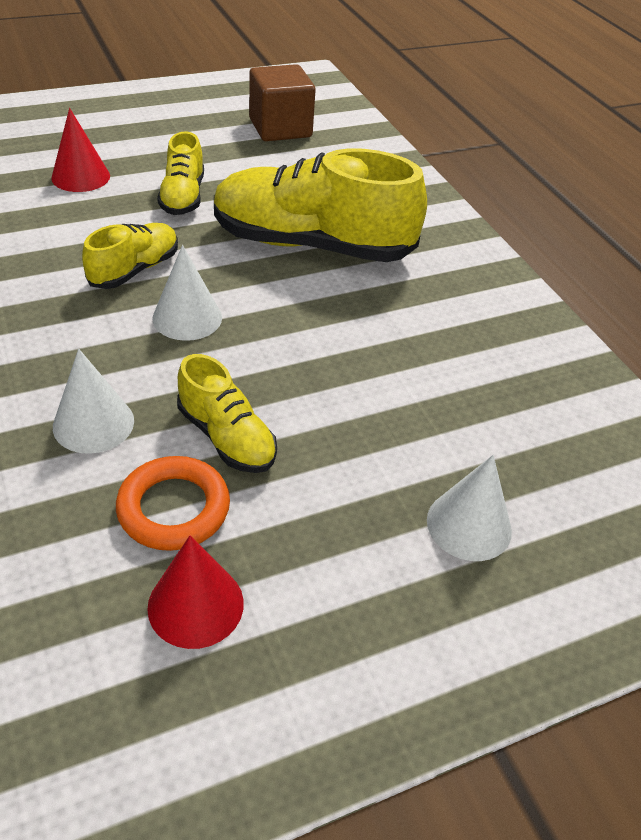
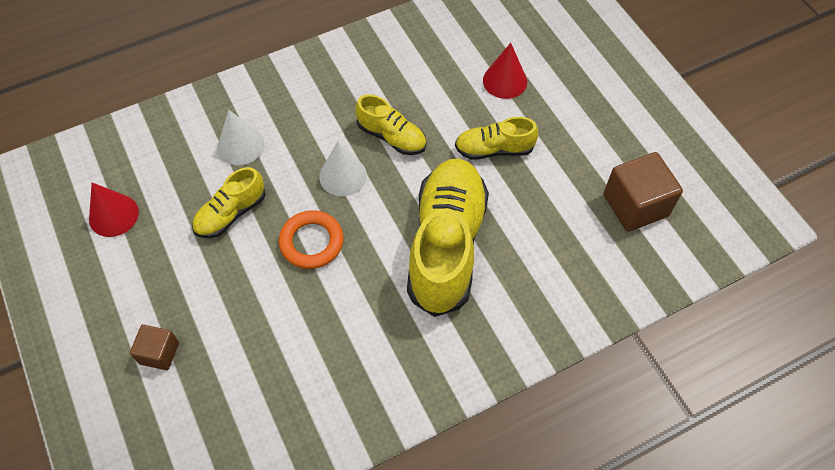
camera: 90 degrees right, 15 degrees up
orange ring [116,456,230,551] -> orange ring moved to [279,210,343,269]
white cone [427,455,512,561] -> brown cube [130,325,179,370]

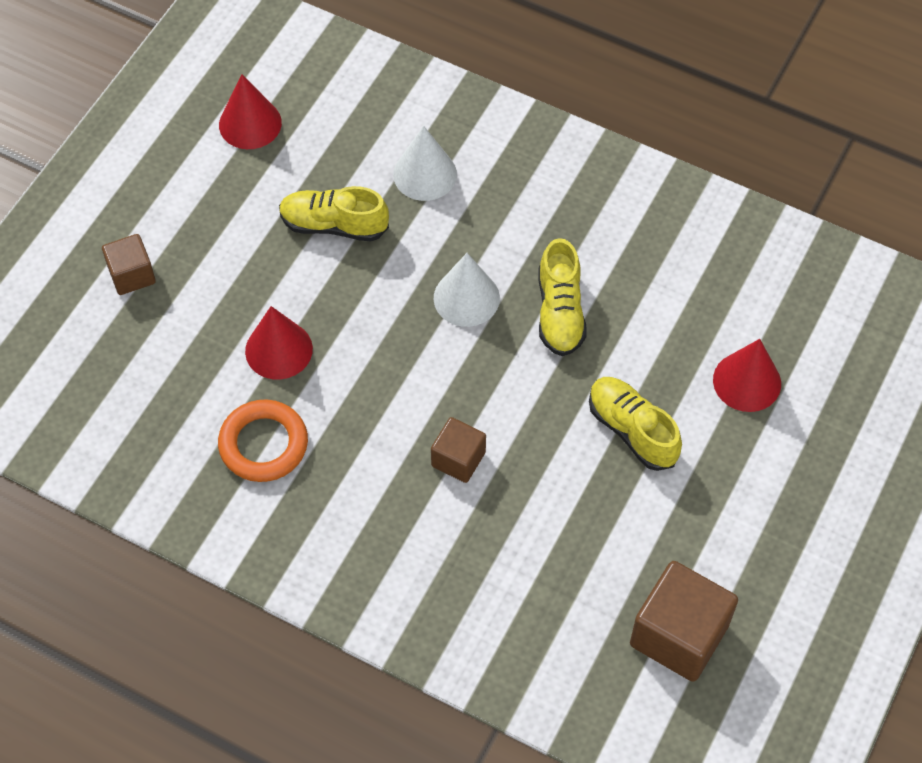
camera: 55 degrees right, 0 degrees up
orange ring [279,210,343,269] -> orange ring moved to [218,399,308,482]
yellow shoe [407,158,489,317] -> brown cube [431,417,486,483]
none -> red cone [245,306,313,380]

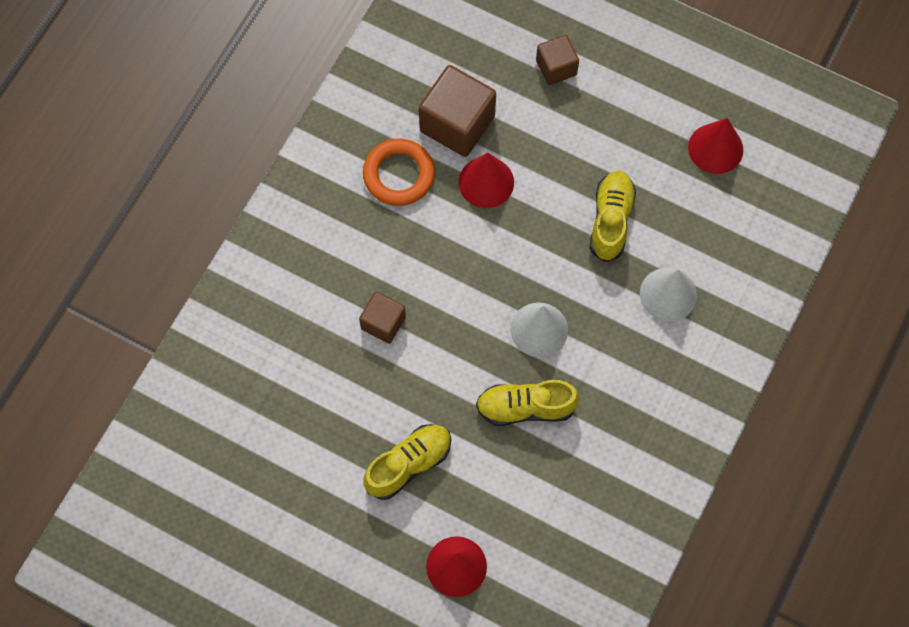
camera: 90 degrees right, 10 degrees up
brown cube [630,561,738,682] -> brown cube moved to [419,65,496,157]

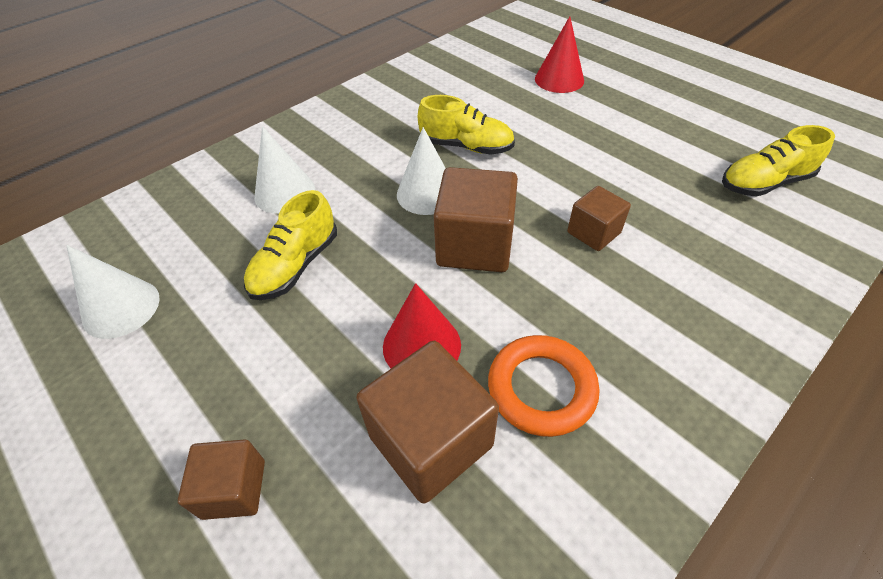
camera: 160 degrees left, 20 degrees down
yellow shoe [363,424,451,500] -> yellow shoe moved to [722,125,835,196]
red cone [688,118,743,174] -> white cone [66,245,160,339]
none -> brown cube [434,167,518,272]

